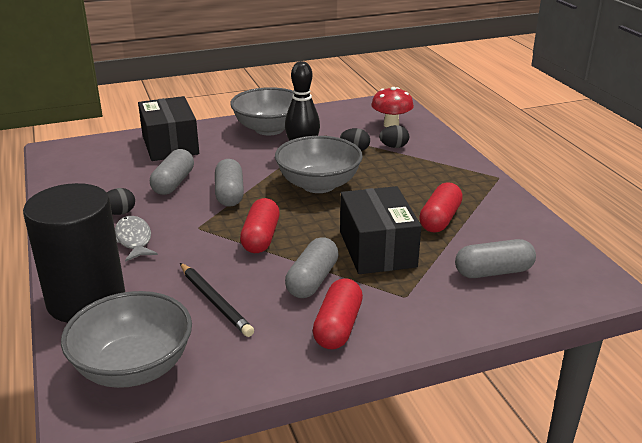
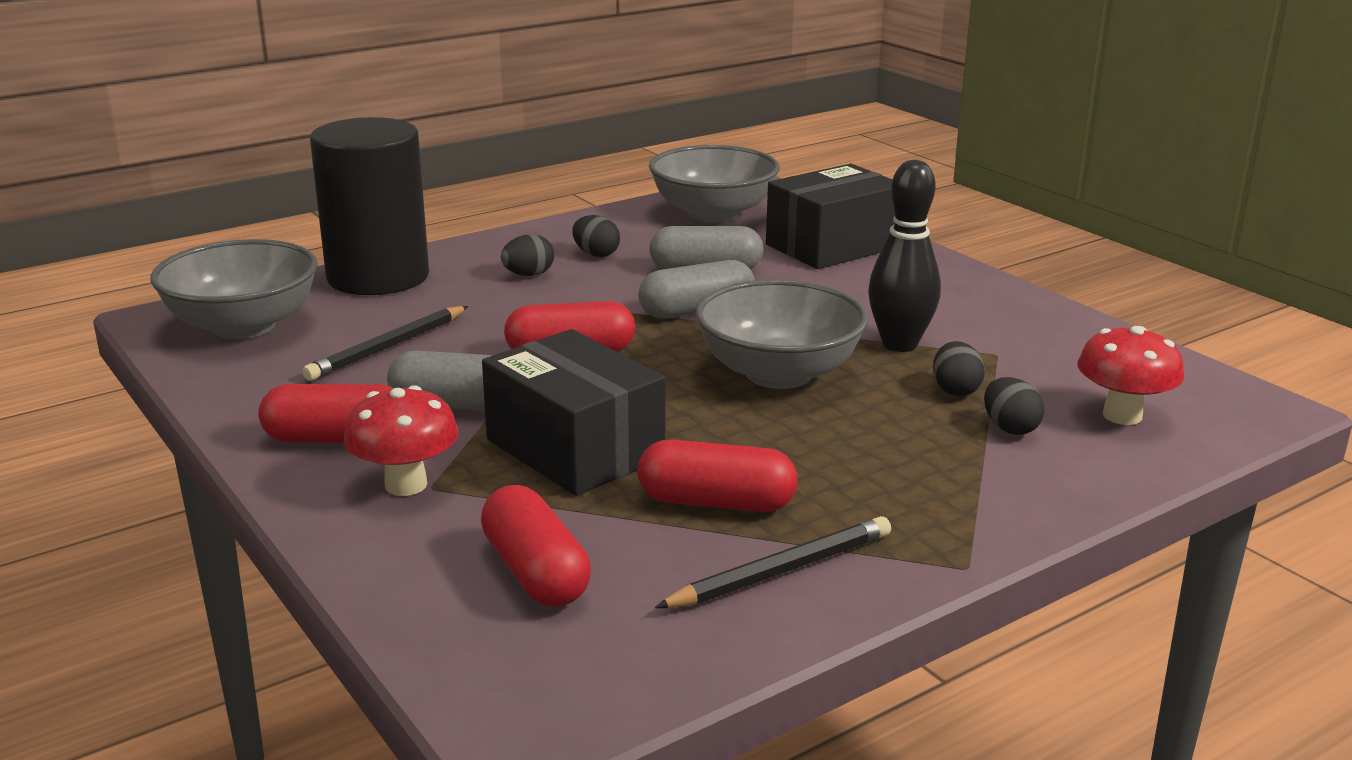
camera: 75 degrees right, 5 degrees down
grey fish [115,216,158,262] -> black egg [501,234,554,276]
grey bowl [230,87,294,135] -> grey bowl moved to [649,145,780,222]
black box [340,186,421,274] -> black box turned 75 degrees clockwise [482,329,666,496]
grey capsule [455,239,536,278] -> red capsule [481,485,591,607]
none -> red mushroom [343,385,459,496]
none -> black pencil [655,516,891,608]

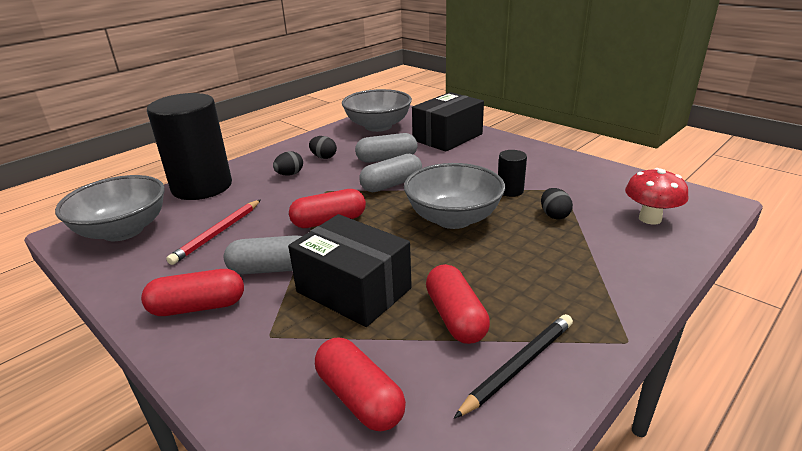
camera: 10 degrees left, 5 degrees up
black pencil [302,306,469,381] -> red pencil [166,199,261,265]
red mushroom [343,385,459,496] -> none
red capsule [638,439,798,512] -> red capsule turned 75 degrees clockwise [426,264,490,344]
black bowling pin [868,160,941,352] -> black cylinder [498,150,527,197]
black egg [984,377,1045,435] -> none

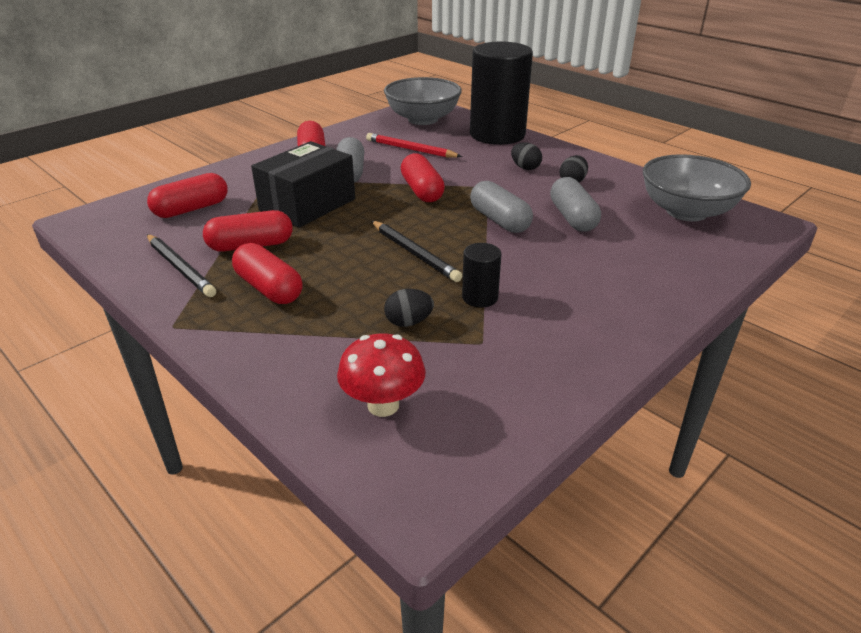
camera: 90 degrees right, 5 degrees up
grey bowl [404,163,505,229] -> black pencil [372,221,462,282]
black box [412,92,484,152] -> none
none -> red capsule [232,243,303,304]

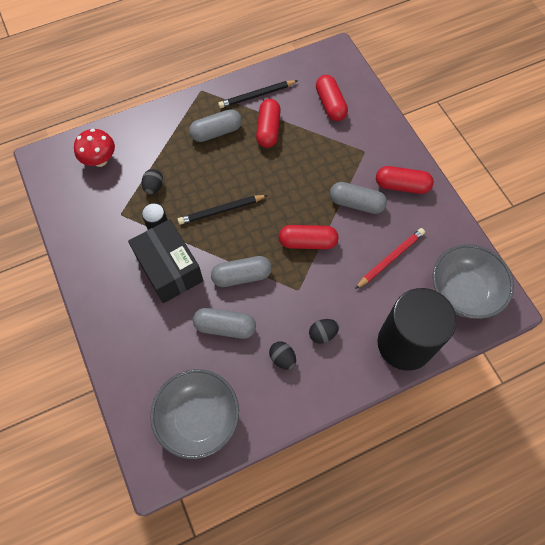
camera: 110 degrees right, 30 degrees up
red capsule [232,243,303,304] -> grey capsule [189,109,242,142]
black box [251,141,355,228] -> black box moved to [128,219,203,303]

